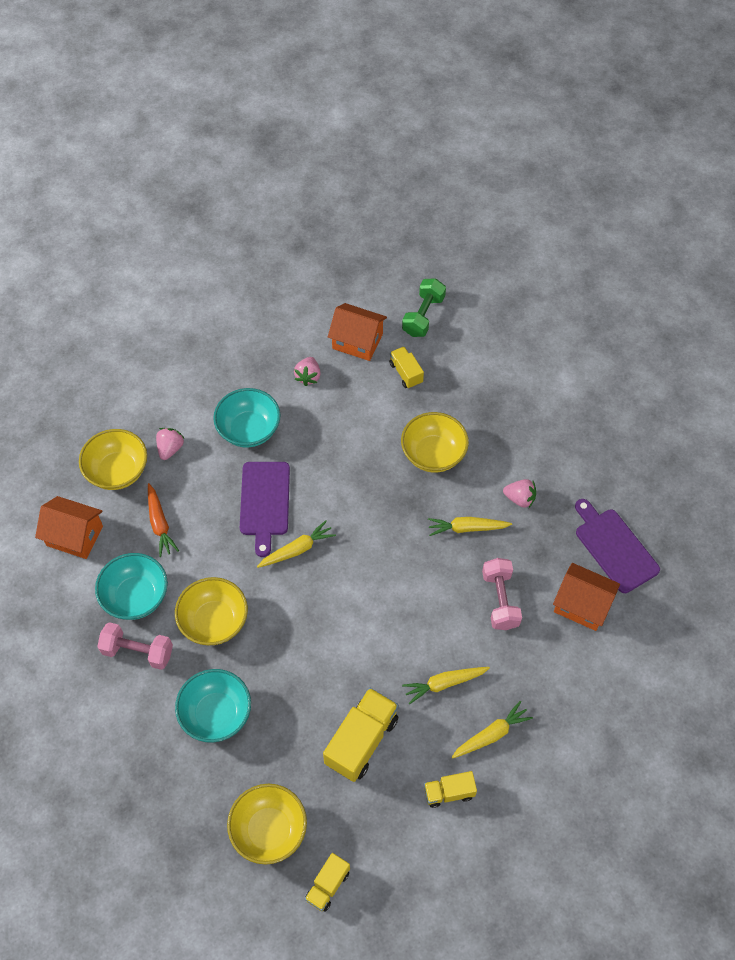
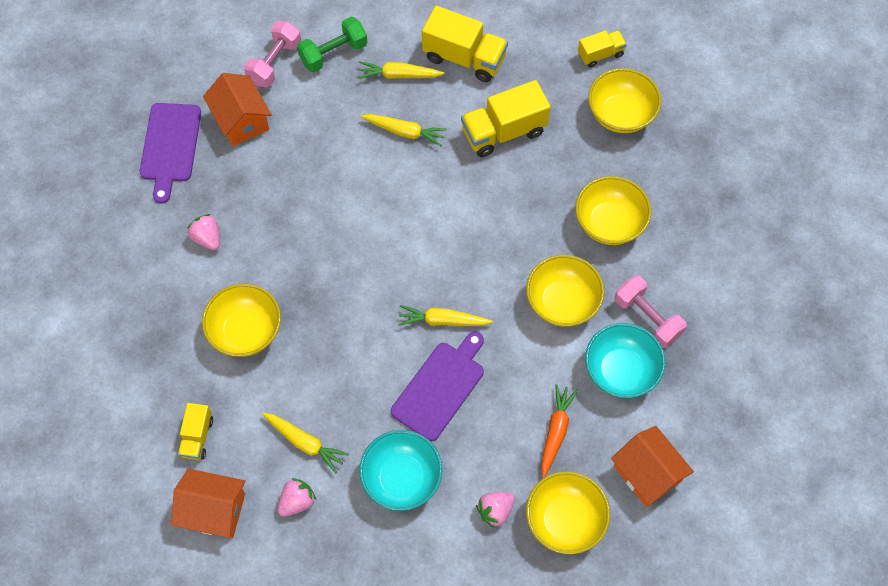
camera: 145 degrees left, 5 degrees up
turquoise bowl [175,669,251,742] -> yellow bowl [575,176,651,245]
orange house [328,303,387,361] -> orange house turned 45 degrees counterclockwise [171,469,245,538]
green dumbbell [402,278,446,337] -> green dumbbell moved to [297,17,367,72]
yellow truck [424,771,477,808] -> yellow truck [422,6,508,82], size x1.77
yellow carrot [428,517,512,536] -> yellow carrot moved to [262,413,349,473]
pink dumbbell [482,558,522,630] -> pink dumbbell moved to [244,21,301,87]

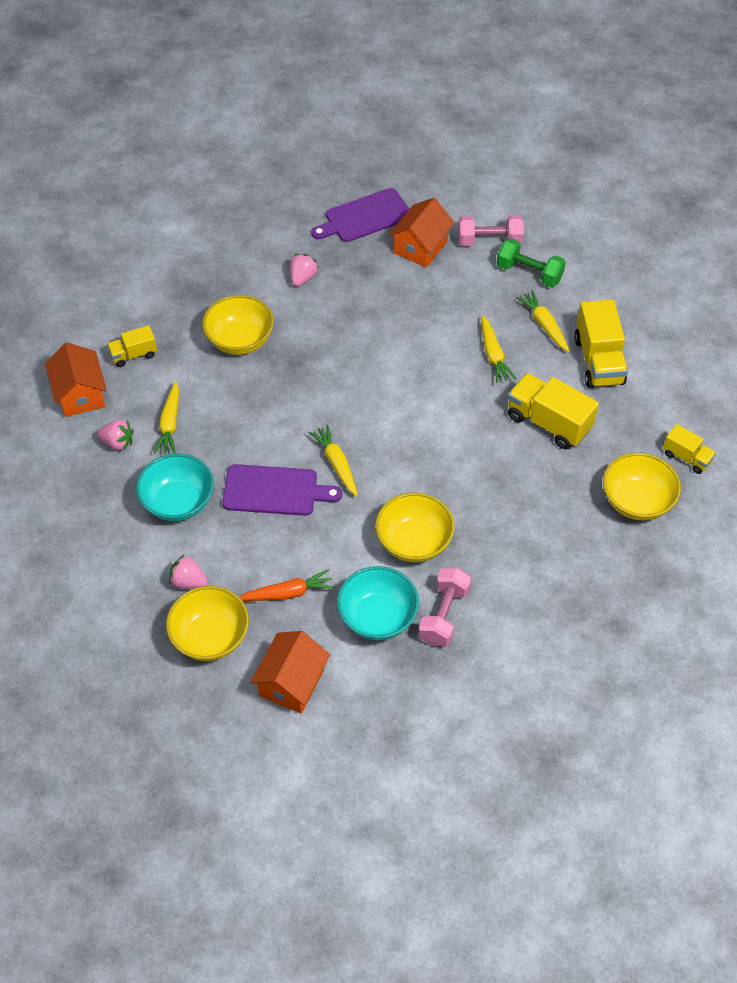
camera: 60 degrees right, 10 degrees down
yellow bowl [575,176,651,245] -> none

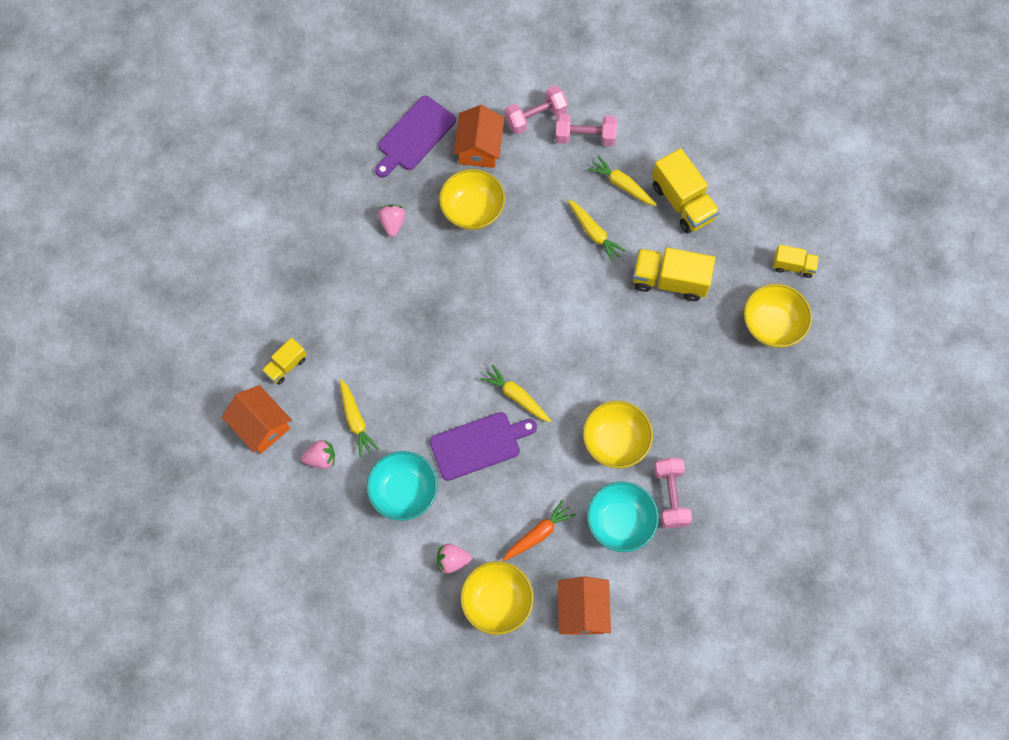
camera: 25 degrees left, 15 degrees up
yellow bowl [202,295,274,355] -> yellow bowl moved to [439,169,505,230]
green dumbbell [497,238,566,287] -> pink dumbbell [555,113,617,146]

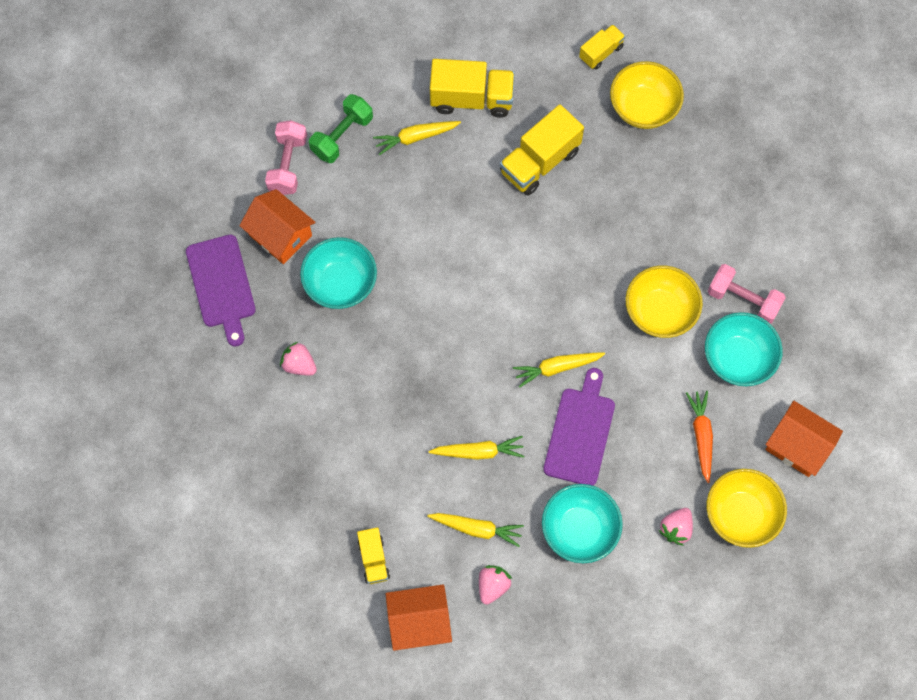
camera: 55 degrees left, 0 degrees up
yellow bowl [439,169,505,230] -> turquoise bowl [300,237,377,309]
pink dumbbell [555,113,617,146] -> green dumbbell [309,94,373,163]
yellow carrot [568,199,626,262] -> yellow carrot moved to [428,436,524,460]

